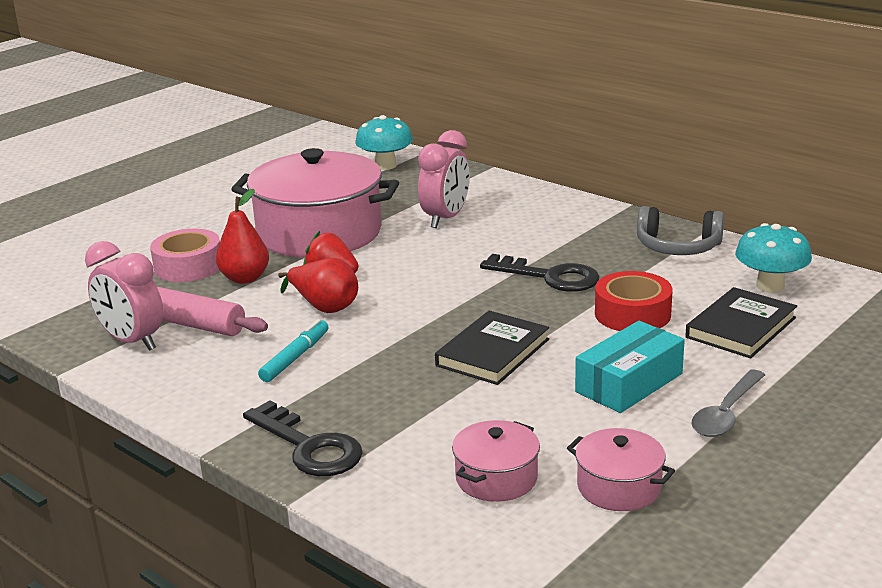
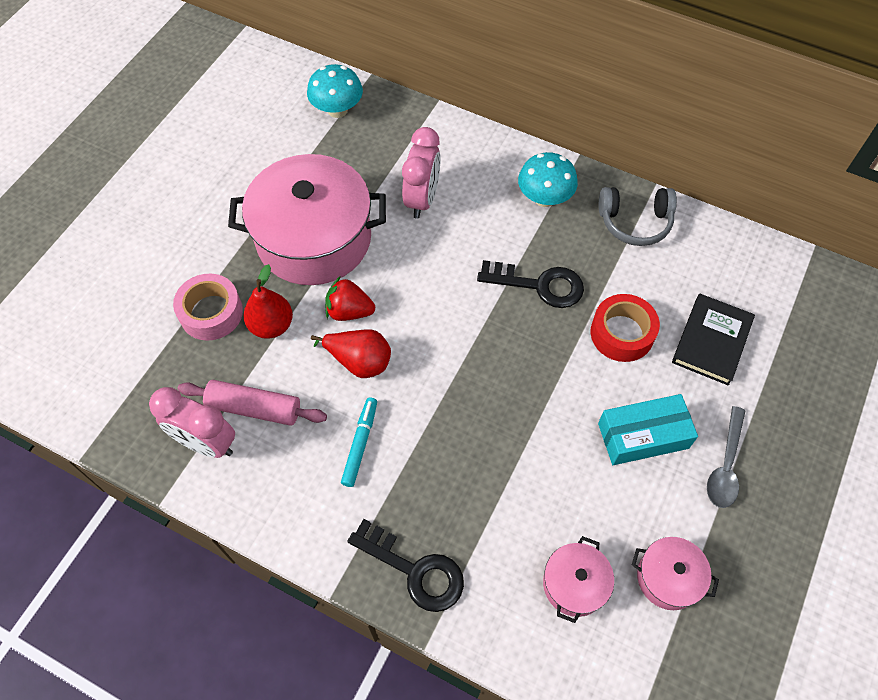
camera: 15 degrees left, 35 degrees up
black book [435,311,549,385] -> none
turquoise box [575,321,685,413] -> turquoise box turned 45 degrees clockwise [598,394,698,465]
turquoise mushroom [735,223,812,292] -> turquoise mushroom moved to [518,152,578,207]

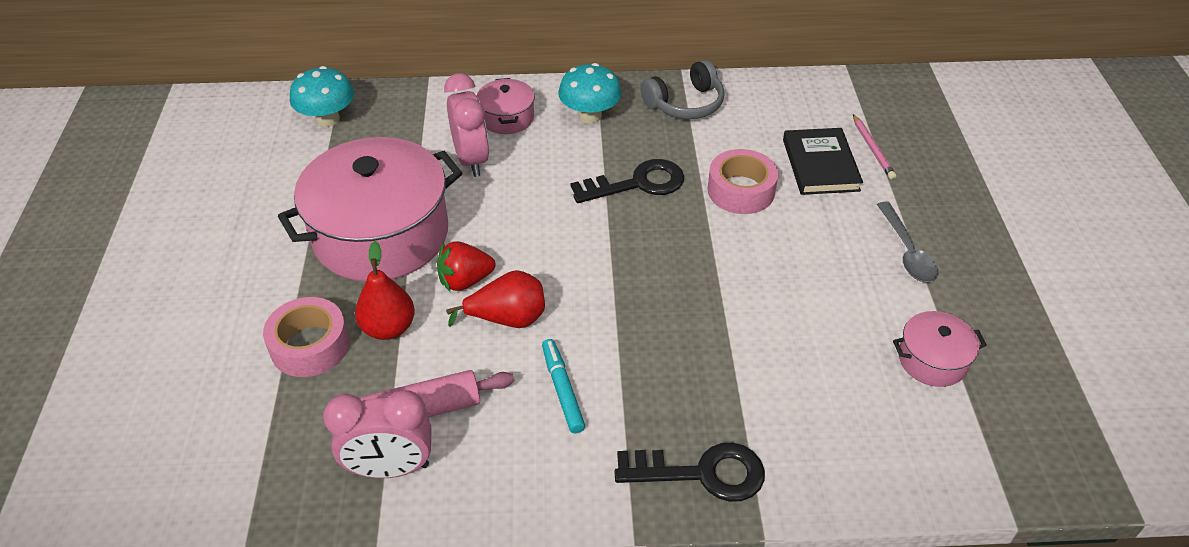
camera: 30 degrees left, 15 degrees down
pink pot [543,536,614,623] -> pink pot moved to [477,78,535,134]
red tape [591,294,660,362] -> pink tape [708,149,778,214]
turquoise box [598,394,698,465] -> none
none -> pink pencil [853,114,896,180]

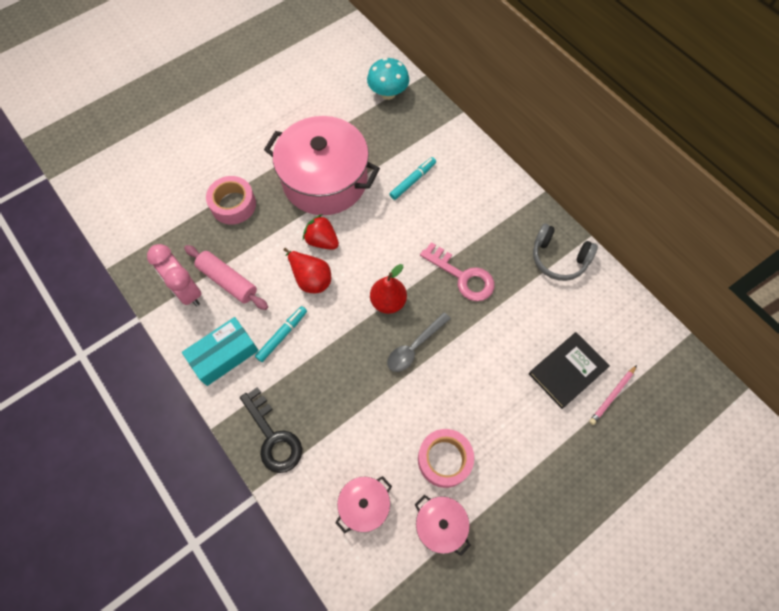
camera: 55 degrees right, 20 degrees up
red pear [355,241,415,340] -> red pear moved to [370,264,407,314]
pink clock [444,73,489,177] -> turquoise marker [390,157,436,200]
pink pot [477,78,535,134] -> pink pot moved to [335,476,392,533]
turquoise mushroom [558,63,622,123] -> none
black key [571,159,684,203] -> pink key [420,242,495,301]
pink tape [708,149,778,214] -> pink tape moved to [418,429,474,488]
grey spoon [877,202,938,282] -> grey spoon moved to [387,312,451,372]
none -> turquoise box [182,317,259,386]

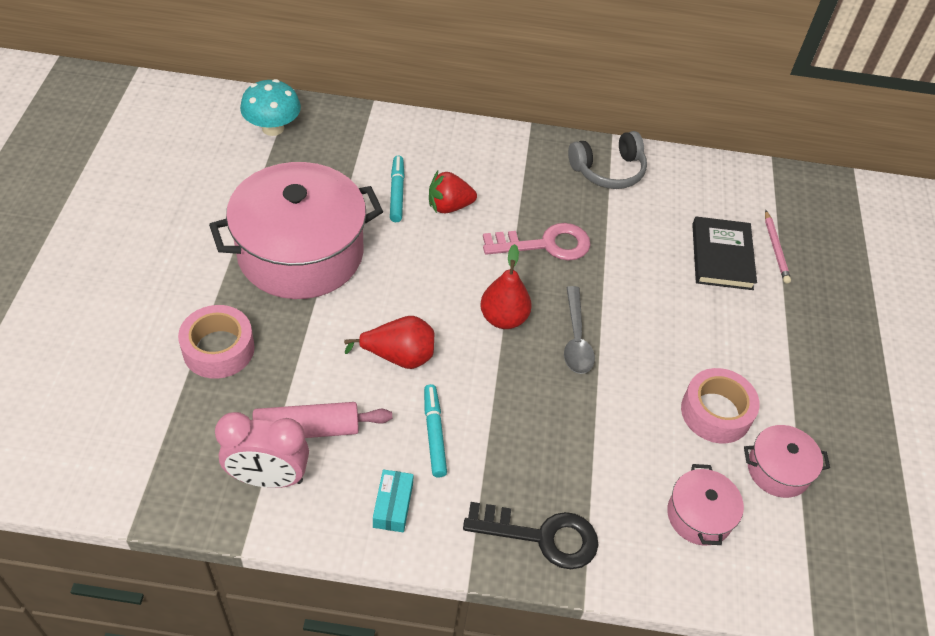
camera: 50 degrees left, 15 degrees down
turquoise box [182,317,259,386] -> turquoise box [373,469,414,532], size x0.58
red strawberry [303,214,339,250] -> red strawberry moved to [429,171,477,213]

